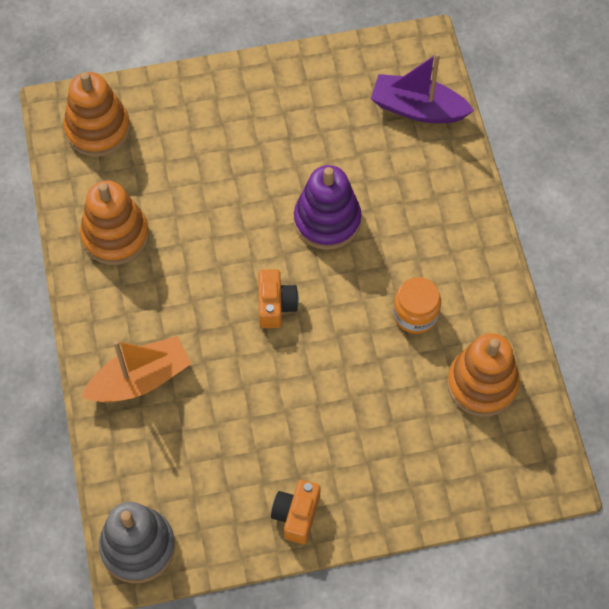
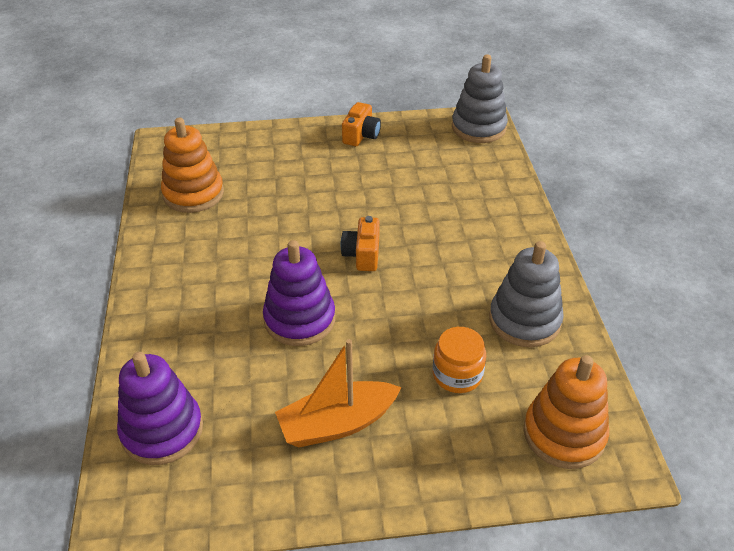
camera: 175 degrees left, 20 degrees down
orange stacking toy [80,181,149,265] -> grey stacking toy [489,241,564,347]
orange boat [82,336,192,403] -> orange boat moved to [275,339,401,447]
purple boat [371,53,474,123] -> purple stacking toy [117,352,203,465]
orange jar [393,277,441,334] -> orange jar moved to [433,327,486,393]

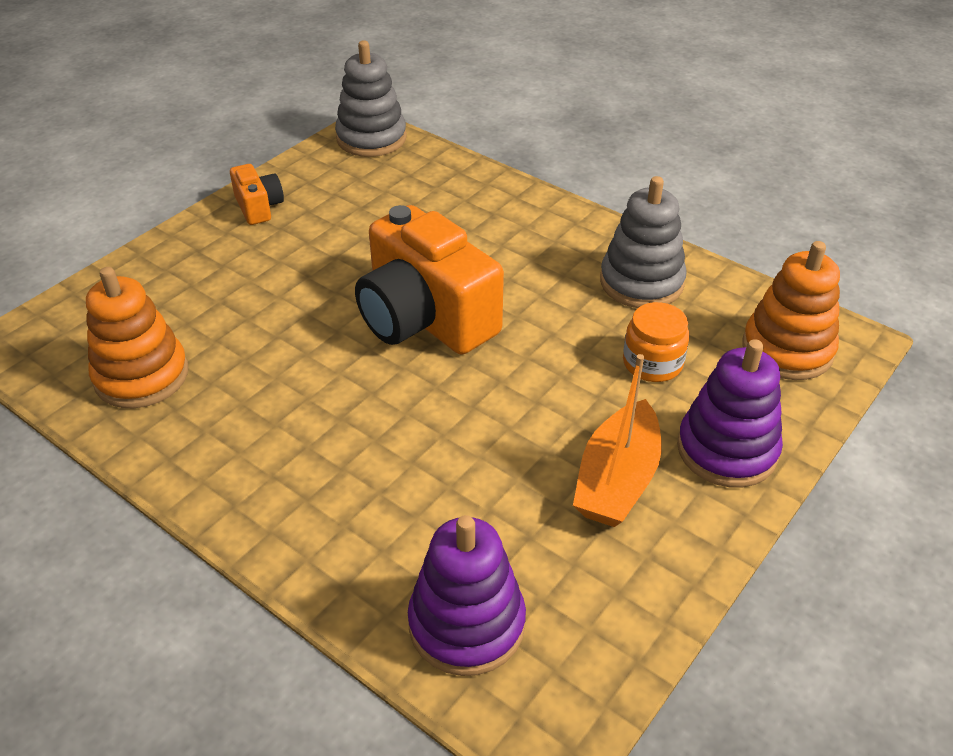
camera: 45 degrees left, 0 degrees up
purple stacking toy [263,240,335,346] -> purple stacking toy moved to [677,339,783,487]
orange camera [341,216,380,271] -> orange camera [355,205,504,355], size x2.16

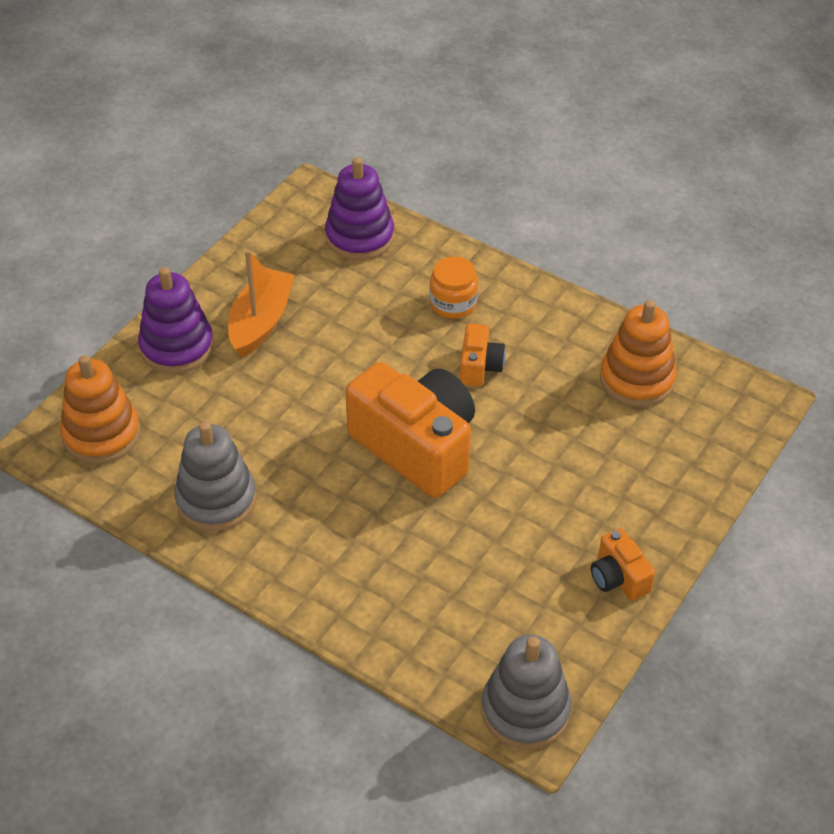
camera: 175 degrees right, 5 degrees up
orange jar [623,302,689,382] -> orange jar moved to [429,256,478,319]
none -> orange camera [460,324,506,386]

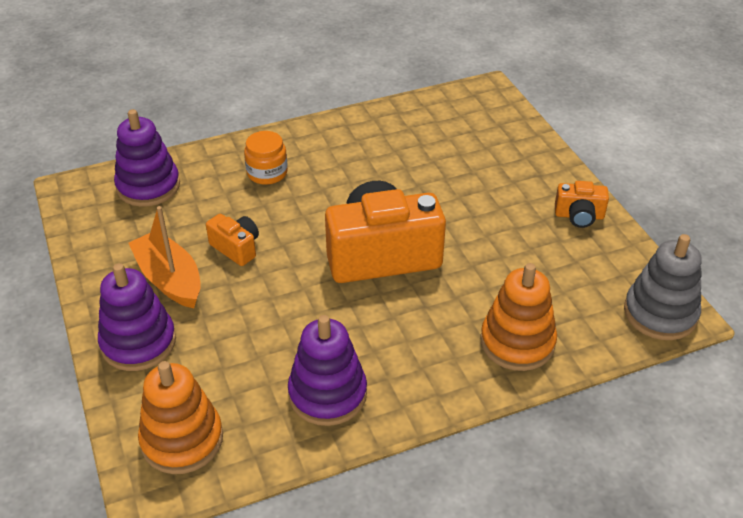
camera: 55 degrees left, 5 degrees down
grey stacking toy [174,421,256,531] -> purple stacking toy [288,315,367,426]
orange camera [460,324,506,386] -> orange camera moved to [206,214,259,266]
orange stacking toy [600,300,677,407] -> orange stacking toy moved to [481,263,557,371]

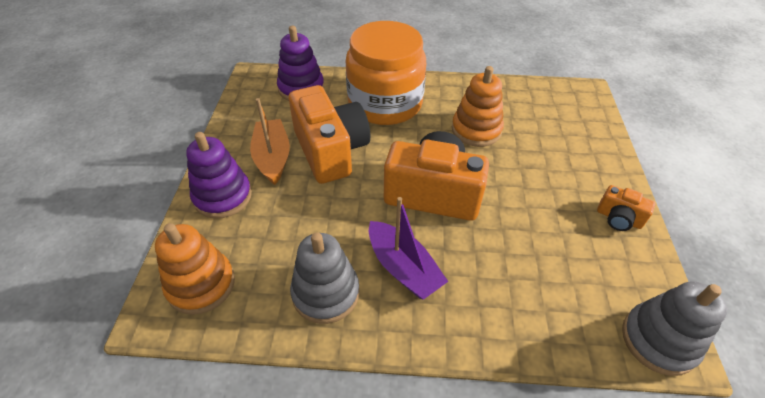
camera: 25 degrees right, 5 degrees up
orange camera [206,214,259,266] -> orange camera [289,85,370,184], size x2.16
orange jar [244,131,288,185] -> orange jar [346,21,426,125], size x2.37
purple stacking toy [288,315,367,426] -> grey stacking toy [290,232,359,324]
orange stacking toy [481,263,557,371] -> orange stacking toy moved to [452,66,504,147]
none -> purple boat [369,197,449,299]

